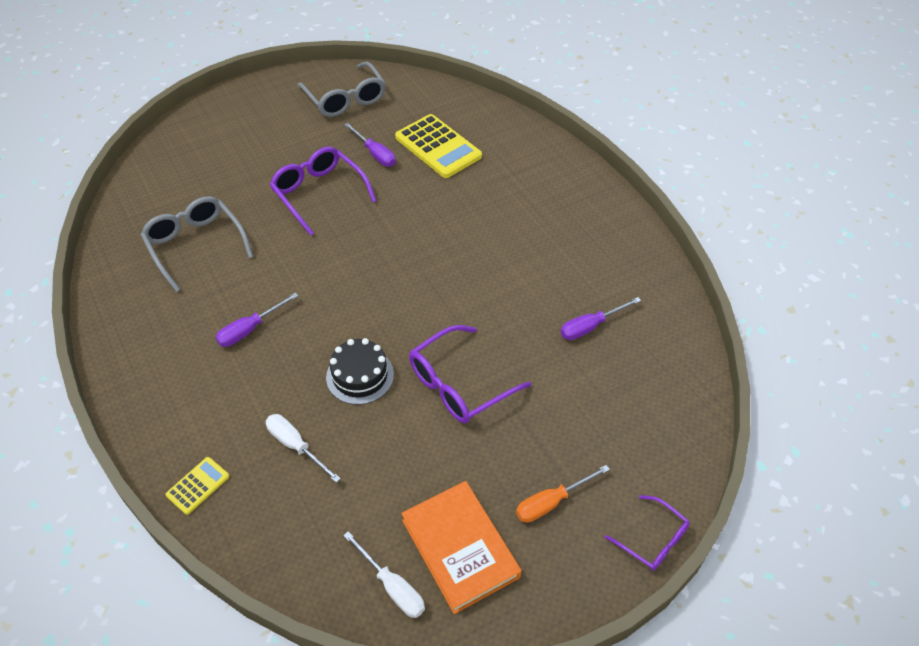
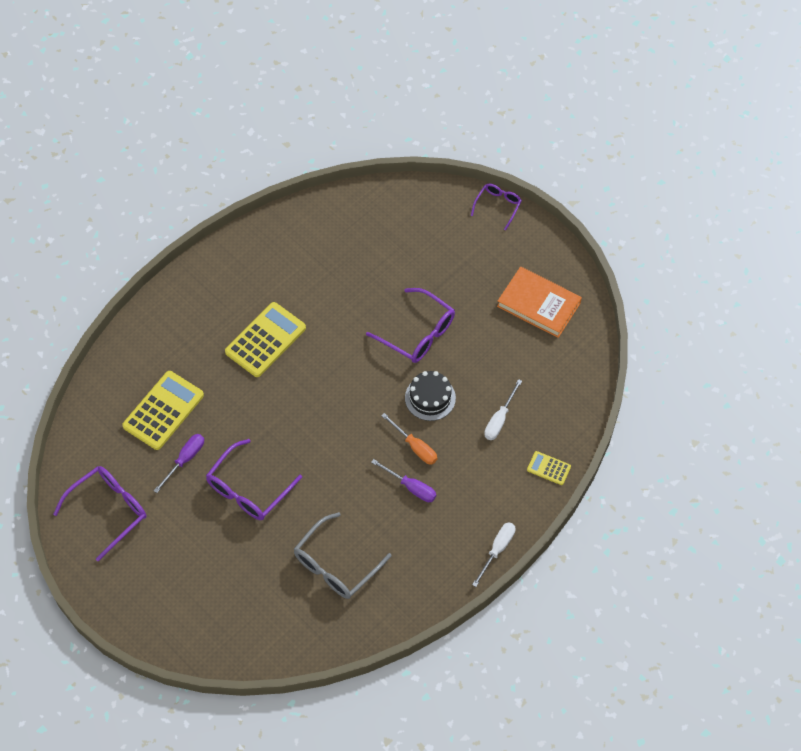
camera: 105 degrees left, 10 degrees up
grey glasses [298,61,386,117] -> purple glasses [53,466,146,562]
white screwdriver [343,531,425,618] -> white screwdriver moved to [472,522,515,587]
orange book [401,481,521,614] -> orange book turned 75 degrees clockwise [497,267,582,338]
orange screwdriver [516,465,610,523] -> orange screwdriver moved to [381,413,437,464]
purple screwdriver [561,297,641,340] -> none
none -> yellow calculator [225,302,306,377]

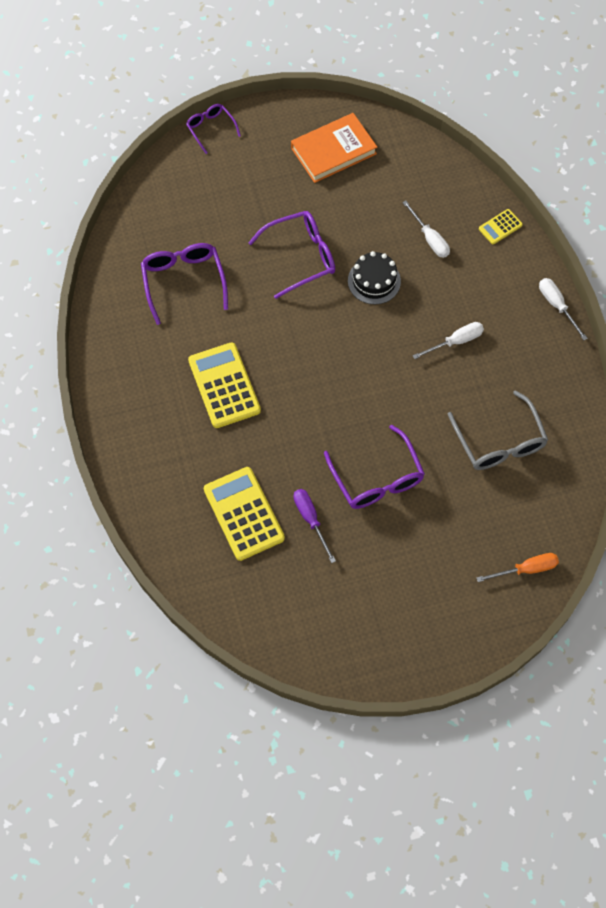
camera: 60 degrees left, 5 degrees up
purple glasses [53,466,146,562] -> purple glasses moved to [141,243,228,325]
purple screwdriver [371,459,436,502] -> white screwdriver [413,322,484,359]
orange screwdriver [381,413,437,464] -> orange screwdriver moved to [476,553,559,582]

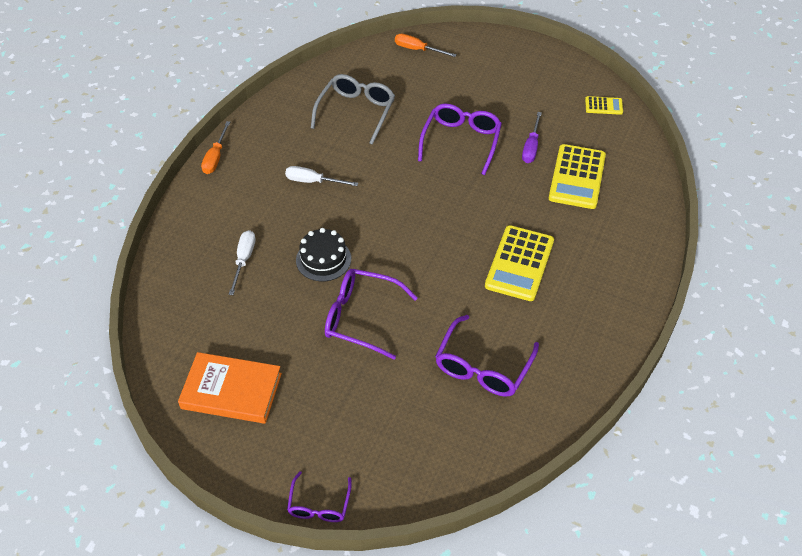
camera: 140 degrees left, 15 degrees down
yellow calculator [479,209,523,244] -> yellow calculator moved to [585,96,623,115]
white screwdriver [539,278,588,340] -> orange screwdriver [201,121,230,174]

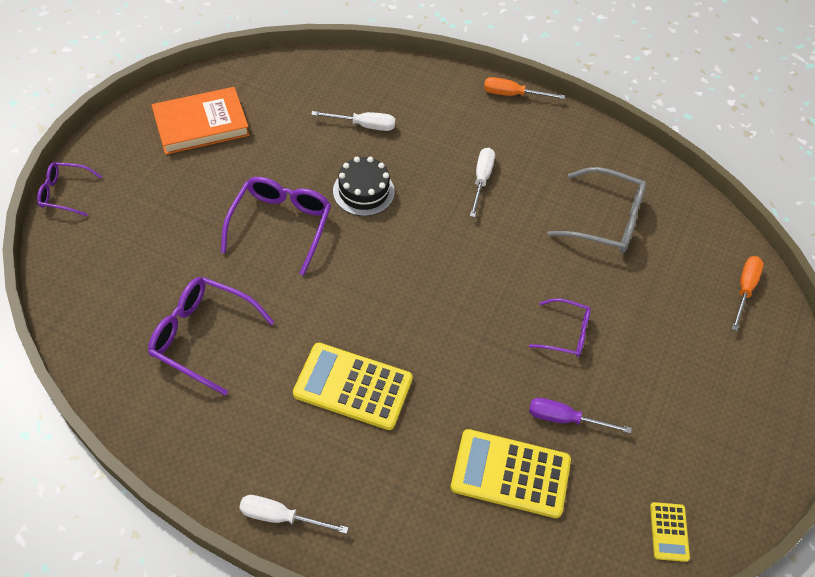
camera: 85 degrees right, 5 degrees up
orange book [178,352,282,424] -> orange book turned 60 degrees clockwise [152,87,250,155]
purple glasses [418,104,502,175] -> purple glasses [529,298,591,357], size x0.60
none -> white screwdriver [239,495,349,534]

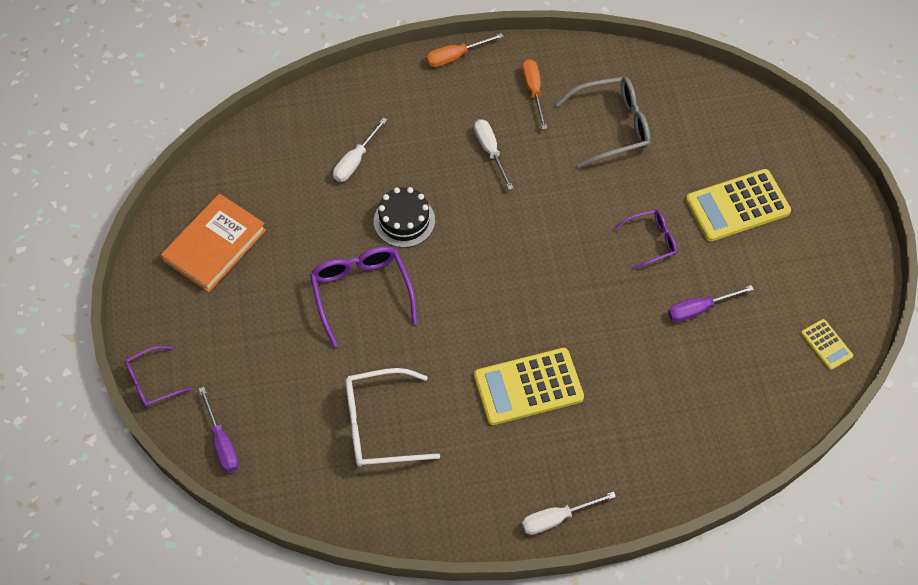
camera: 30 degrees left, 5 degrees up
purple glasses [148,277,274,396] -> white glasses [345,368,440,467]
white screwdriver [311,111,395,131] -> white screwdriver turned 150 degrees clockwise [333,117,388,182]
yellow calculator [450,429,571,518] -> yellow calculator moved to [686,169,791,242]
orange screwdriver [732,256,764,331] -> orange screwdriver moved to [522,59,547,129]
none -> purple screwdriver [199,387,239,472]

